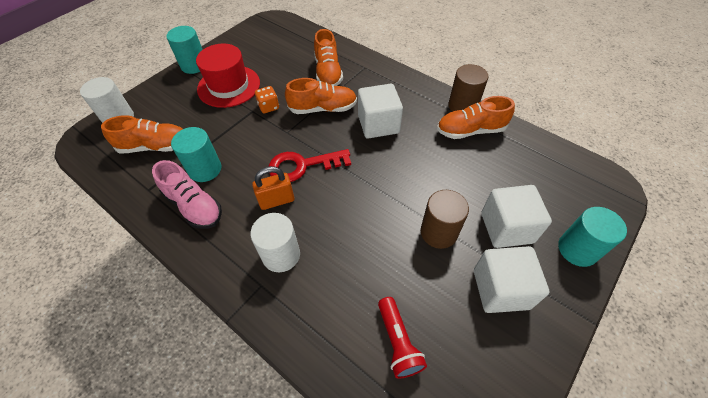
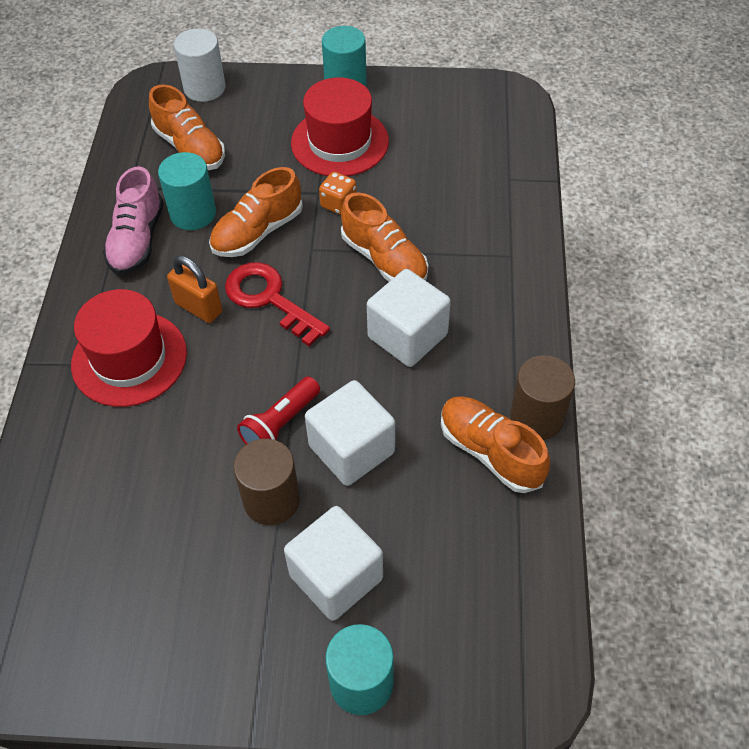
camera: 55 degrees right, 0 degrees up
white cylinder [250,213,300,272] -> red hat [71,289,187,407]
orange shoe [314,29,343,86] -> orange shoe moved to [209,167,303,257]
red flashlight [378,297,427,379] -> red flashlight moved to [237,377,320,445]
white cube [474,246,549,313] -> white cube moved to [305,380,395,486]

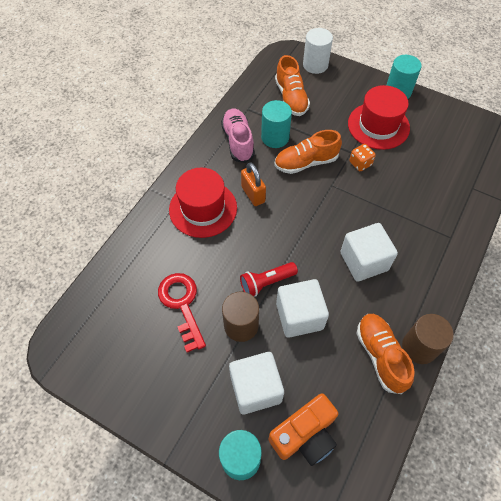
camera: 25 degrees right, 5 degrees up
pink shoe [103,166,164,275] -> pink shoe turned 135 degrees clockwise [221,108,255,163]
red key [225,262,330,347] -> red key moved to [158,273,206,353]
orange shoe [341,192,428,282] -> none
none -> orange camera [269,393,338,466]

